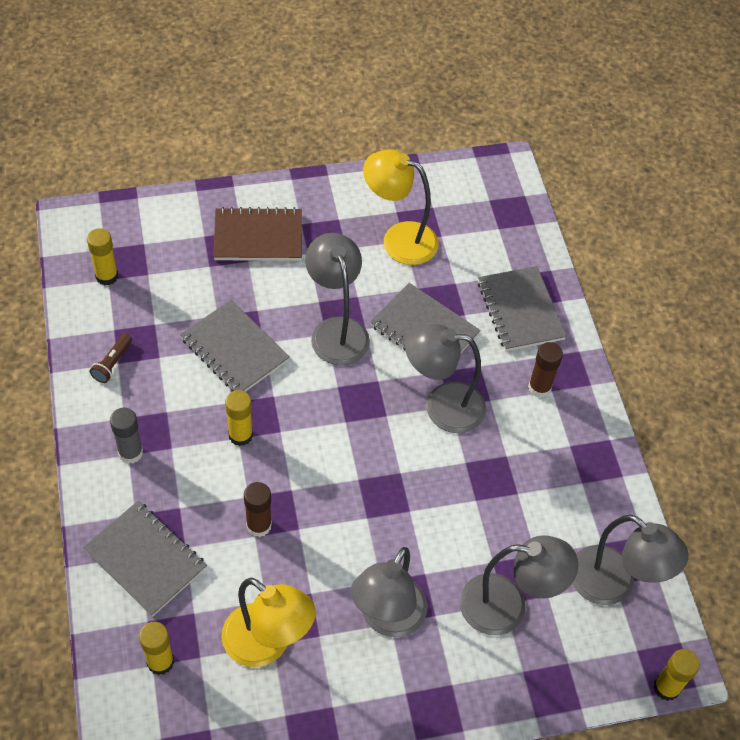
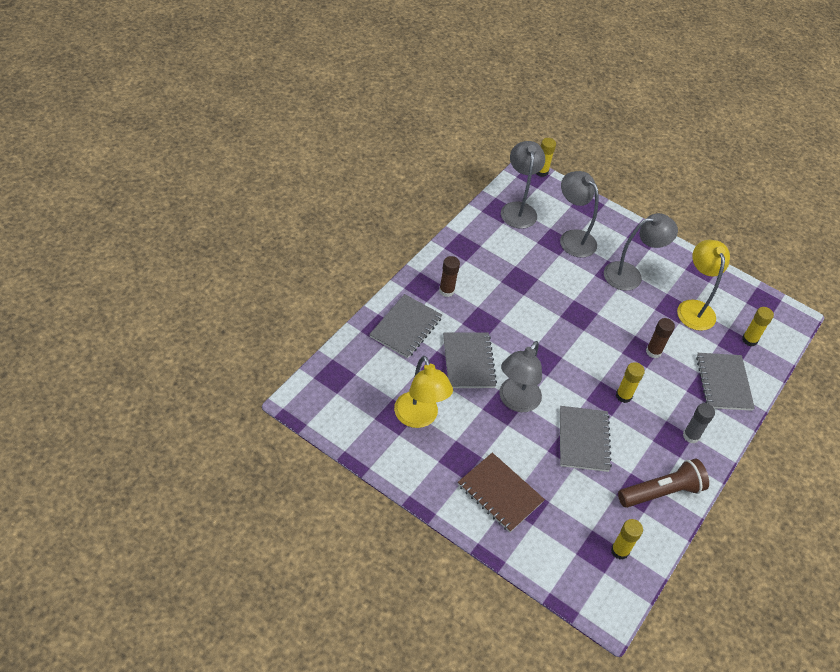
camera: 135 degrees left, 5 degrees down
brown flashlight [90,334,132,383] -> brown flashlight [618,459,709,508], size x2.06
grey lamp [405,324,486,433] -> none

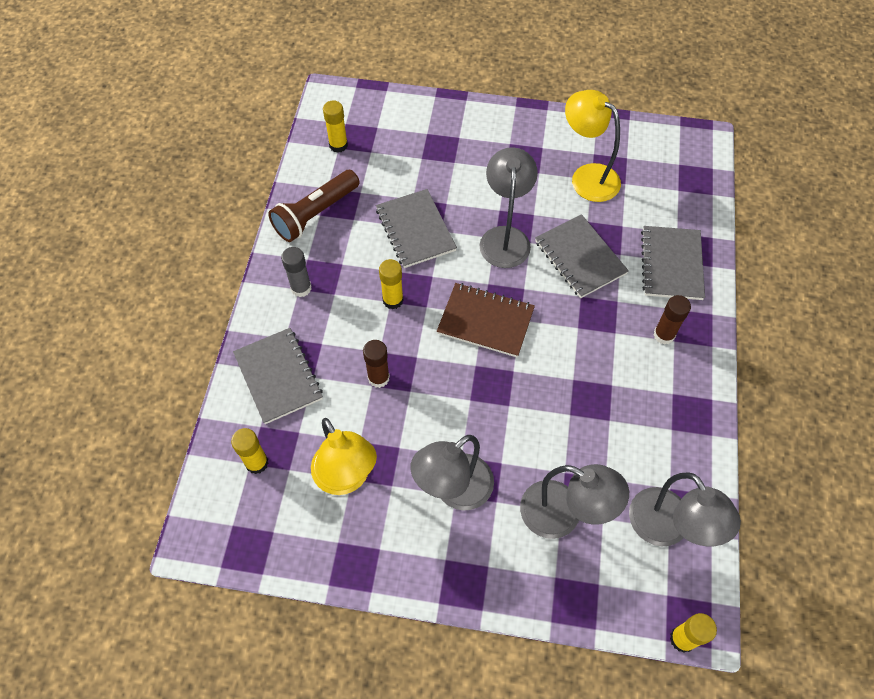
camera: 160 degrees right, 10 degrees up
brown notebook [458,453,545,532] -> brown notebook moved to [437,283,535,357]

